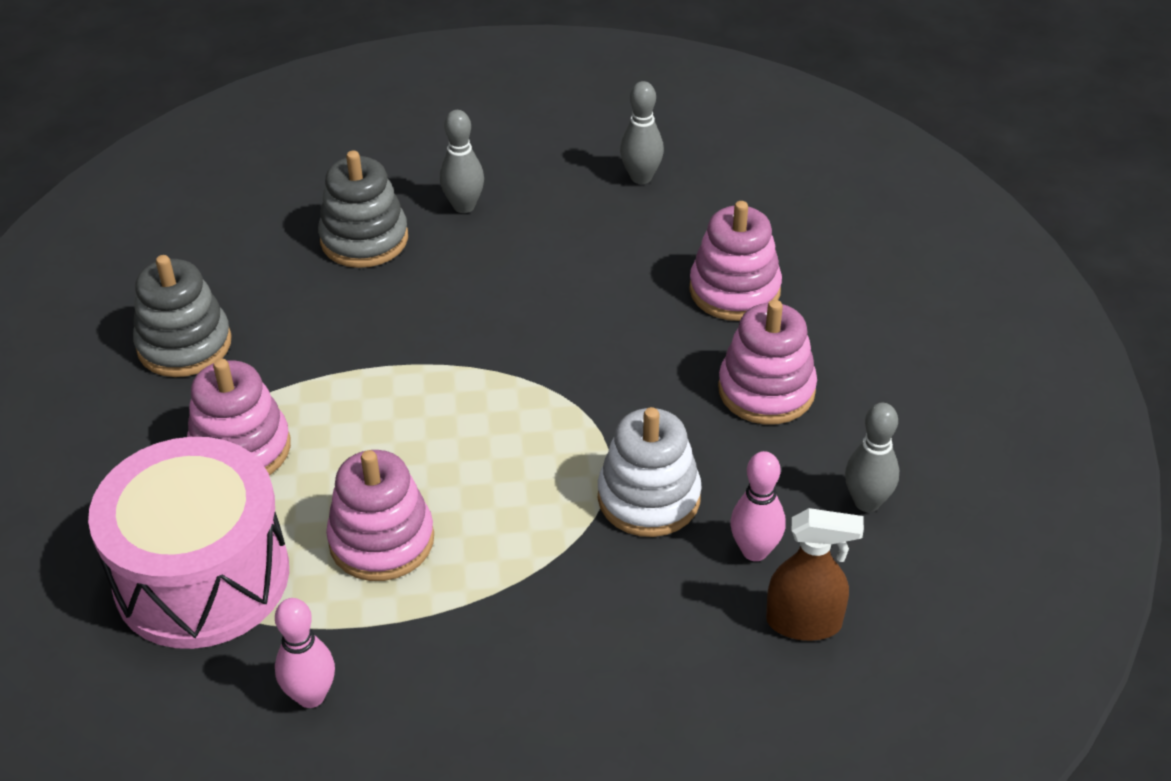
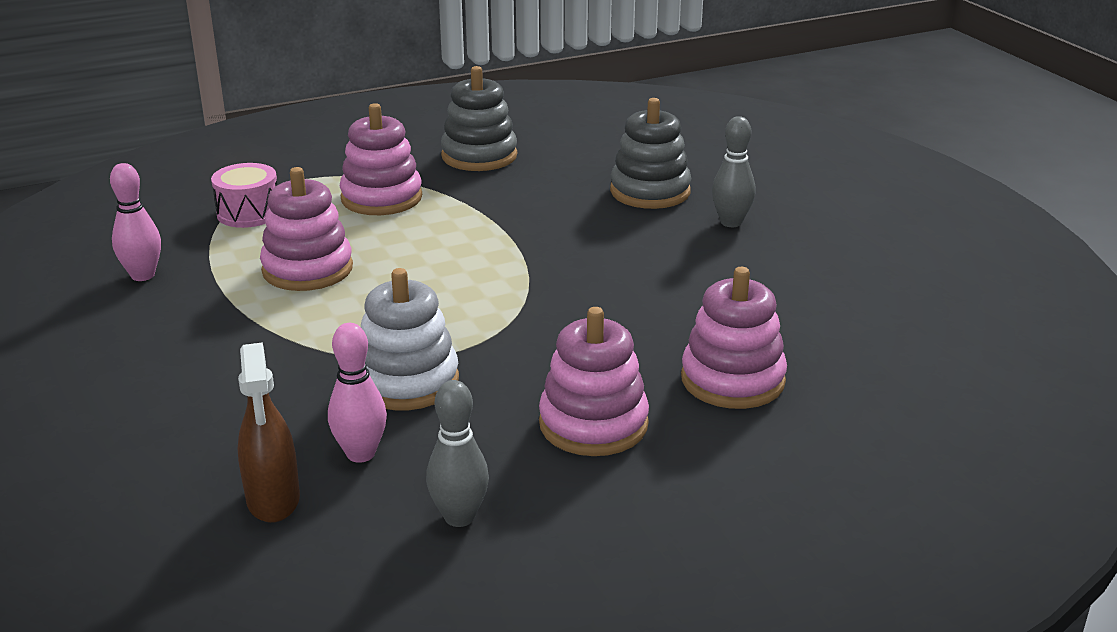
camera: 70 degrees right, 15 degrees down
pink drum [88,437,289,649] -> pink drum [211,163,277,228], size x0.47
grey bowling pin [620,81,664,184] -> none

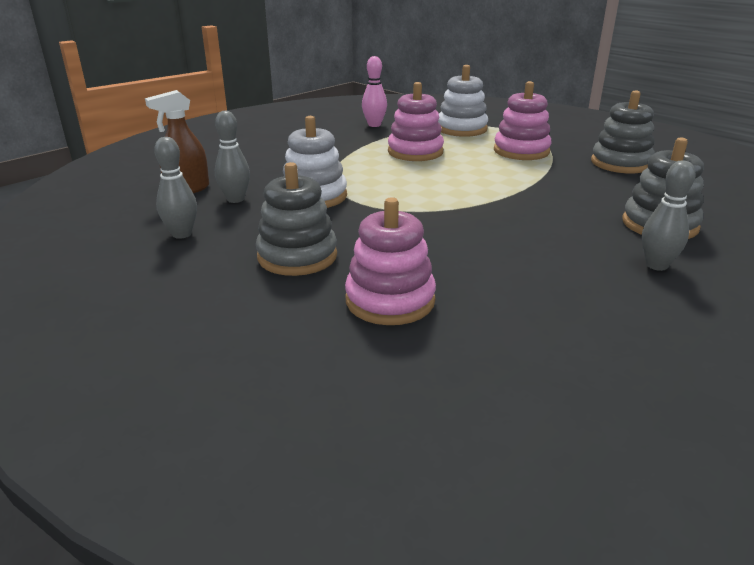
camera: 70 degrees right, 0 degrees up
pink drum [211,163,277,228] -> white stacking toy [438,65,488,137]
pink bowling pin [328,323,387,463] -> grey bowling pin [215,111,250,203]
pink stacking toy [539,307,649,456] -> grey stacking toy [256,162,337,276]

